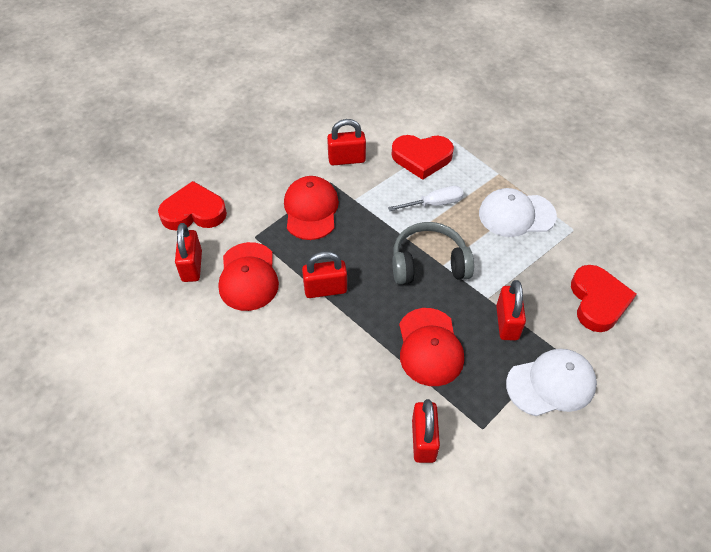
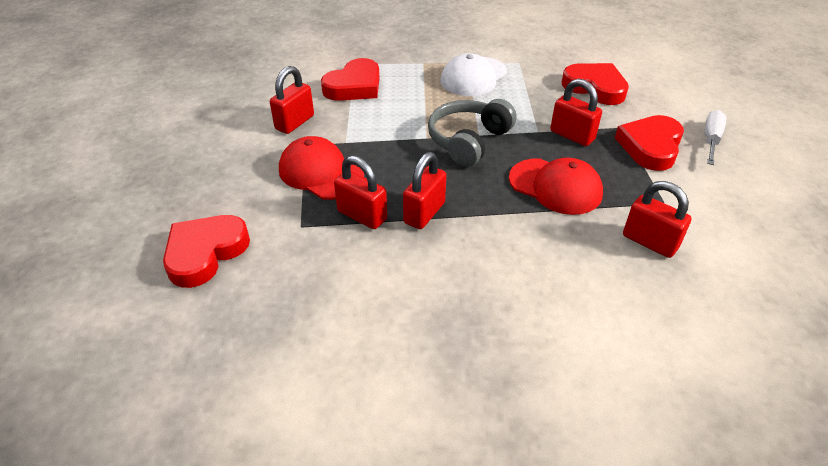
camera: 50 degrees left, 10 degrees down
red padlock [175,223,202,282] -> red padlock moved to [334,156,387,229]
red cap [218,242,279,311] -> none
white screwdriver [388,186,464,211] -> white screwdriver moved to [705,110,726,165]
white cap [506,349,597,416] -> red heart [615,115,684,171]

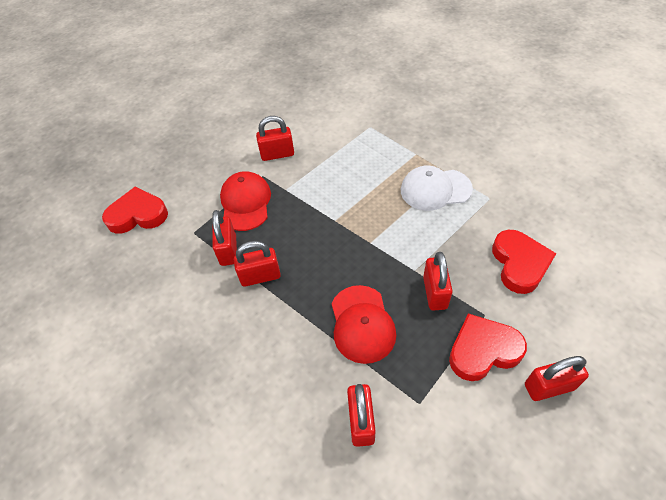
camera: 50 degrees right, 10 degrees up
red heart [321,58,380,101] -> none
grey headphones [428,99,516,167] -> none
white screwdriver [705,110,726,165] -> red padlock [525,356,589,401]

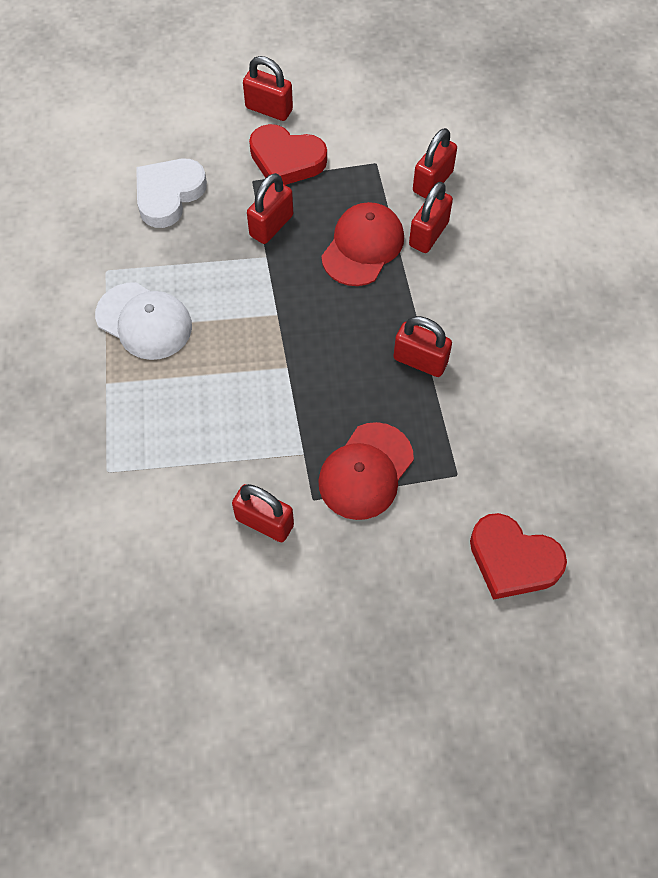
camera: 145 degrees left, 10 degrees up
red padlock [212,210,237,266] -> red padlock moved to [409,182,453,253]
red heart [492,230,556,294] -> white heart [136,159,207,228]

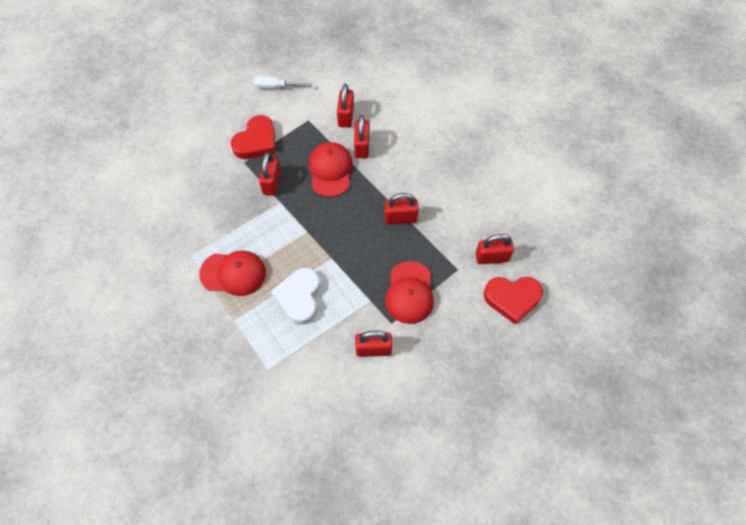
camera: 30 degrees left, 0 degrees up
white cap [95,282,192,360] -> red cap [199,251,266,296]
white heart [136,159,207,228] -> white heart moved to [271,268,320,325]
red padlock [243,56,293,121] -> red padlock moved to [475,234,514,264]
red heart [249,124,327,185] -> red heart turned 45 degrees counterclockwise [231,115,276,159]
none -> white screwdriver [253,76,312,89]

